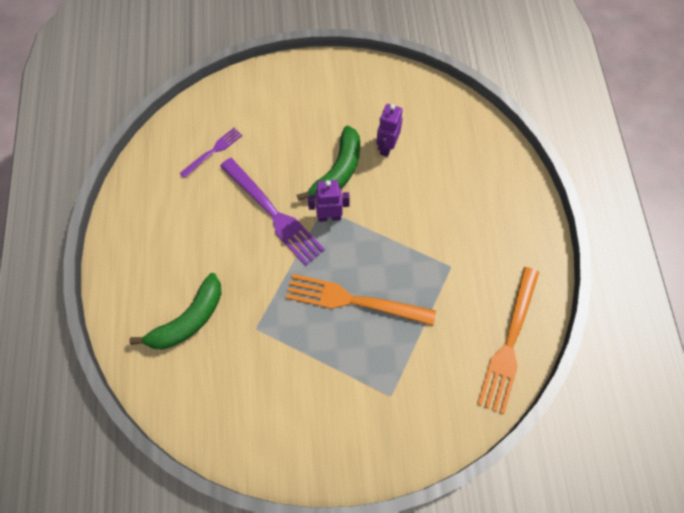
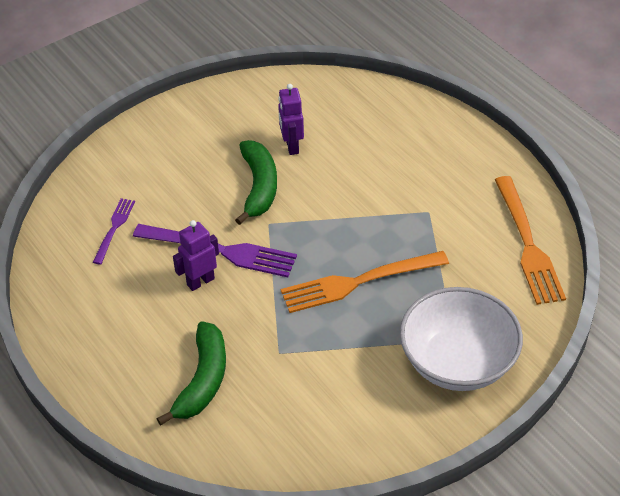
camera: 30 degrees left, 20 degrees down
purple robot [308,180,350,222] -> purple robot moved to [173,220,219,291]
none -> white bowl [400,287,523,391]

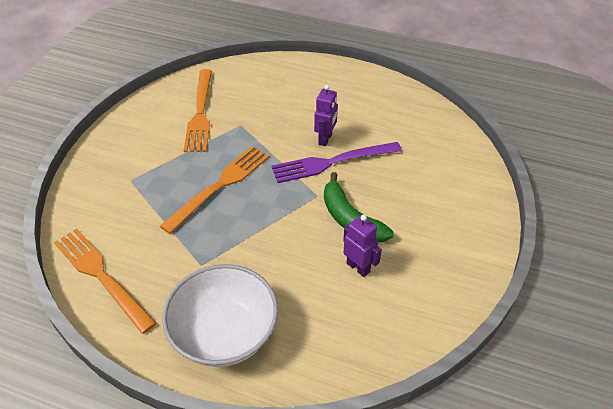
camera: 145 degrees right, 0 degrees up
purple fork [93,198,135,265] -> none
green banana [157,321,226,426] -> none
white bowl [400,287,523,391] -> white bowl moved to [162,264,278,367]
none -> orange fork [184,69,212,152]

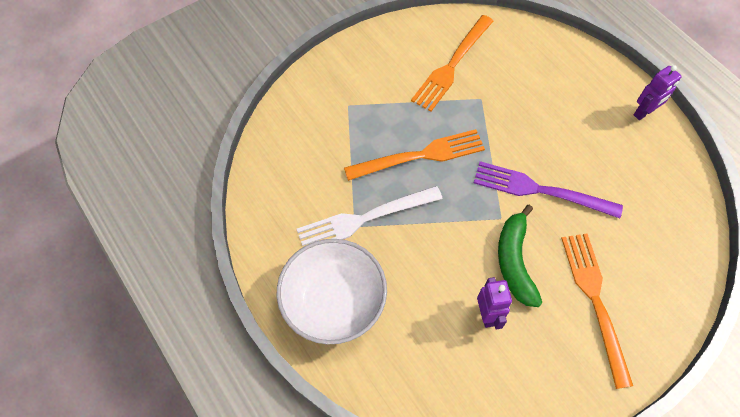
camera: 35 degrees right, 15 degrees up
orange fork [54,229,157,334] -> orange fork moved to [561,234,633,389]
purple robot [314,85,338,146] -> purple robot moved to [634,65,682,120]
none -> white fork [296,186,443,246]

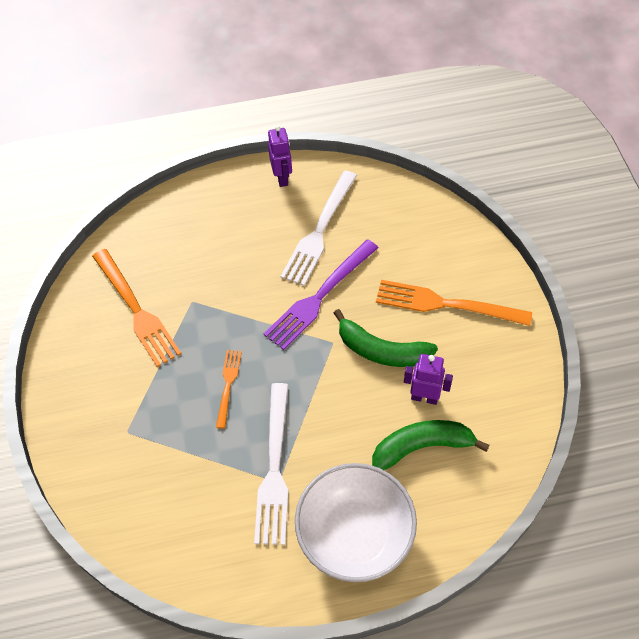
camera: 65 degrees left, 5 degrees down
orange fork [344,129,485,181] -> orange fork [216,350,242,429], size x0.54
none -> white fork [280,170,357,286]
none -> green banana [372,420,489,470]

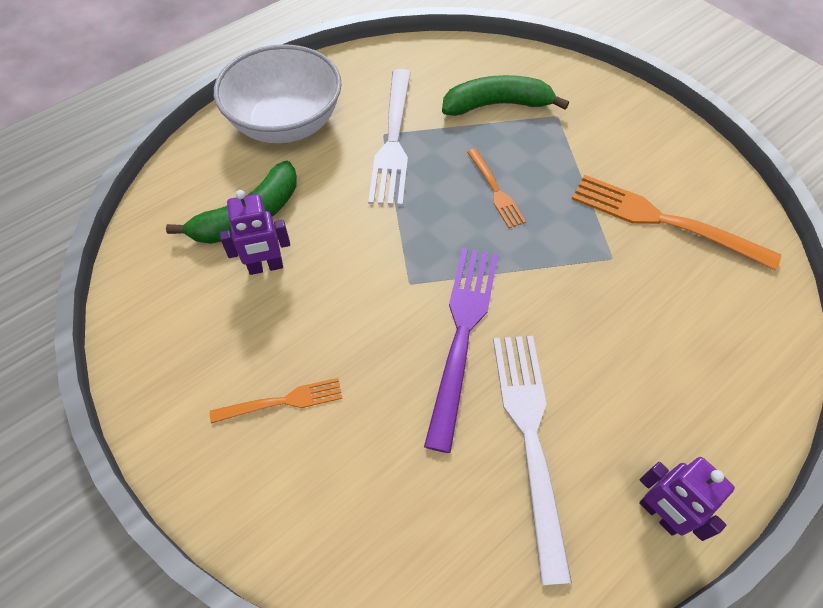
camera: 150 degrees right, 0 degrees up
white fork [254,383,288,545] -> white fork turned 150 degrees counterclockwise [368,69,411,206]
green banana [334,309,438,367] -> green banana moved to [442,75,569,116]
orange fork [376,280,532,326] -> orange fork [210,378,343,424], size x0.54

